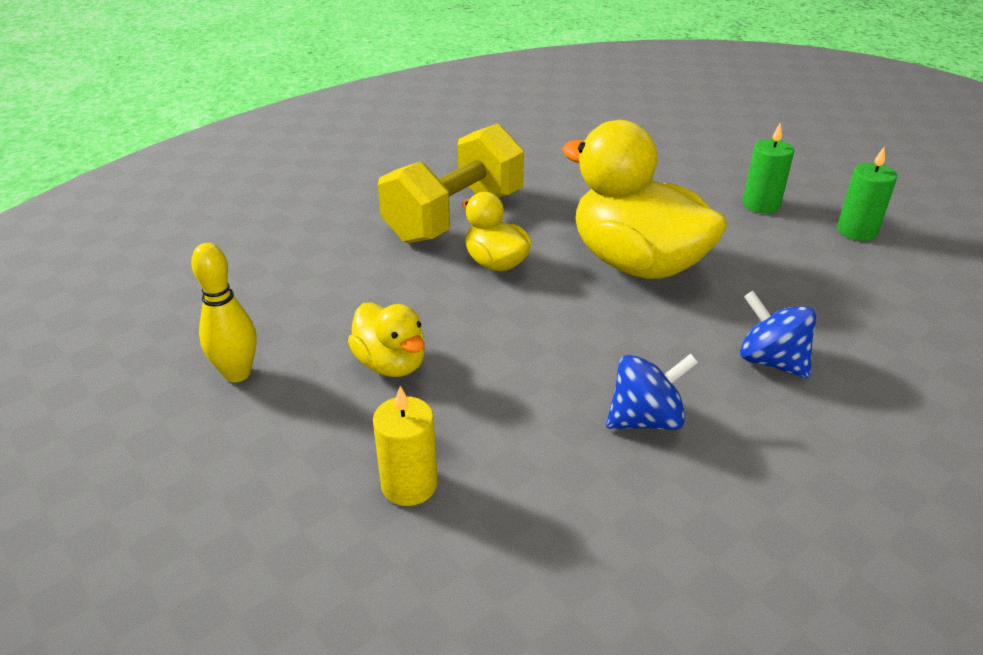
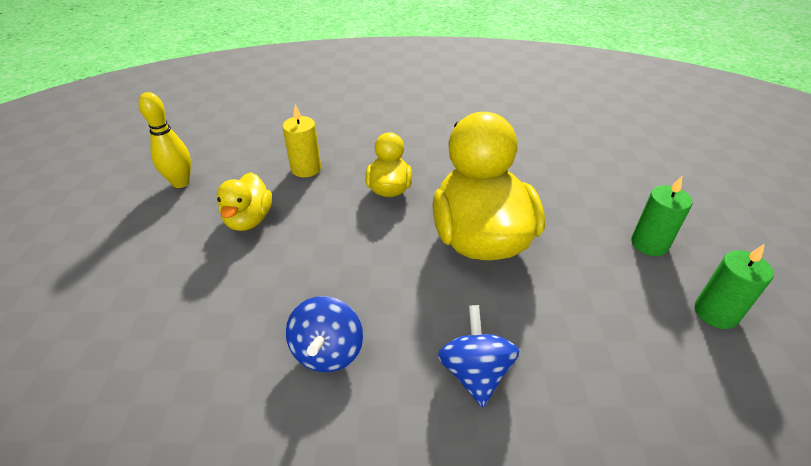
camera: 40 degrees right, 5 degrees up
yellow candle [373,386,438,506] -> yellow candle moved to [282,104,321,177]
yellow dumbbell [378,124,524,244] -> none
blue spinning top [606,354,698,430] -> blue spinning top turned 75 degrees clockwise [286,296,363,372]

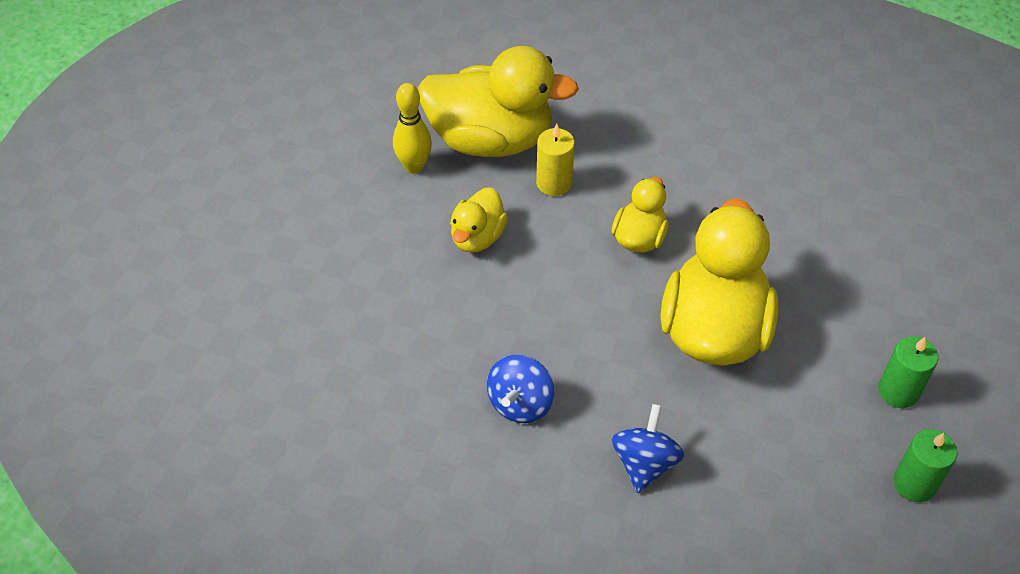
camera: 20 degrees right, 10 degrees up
none -> yellow duck [418,46,579,157]

